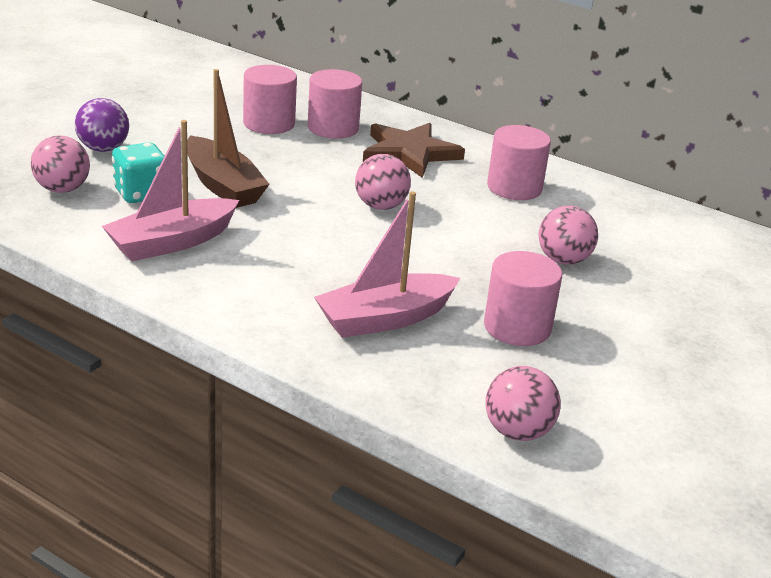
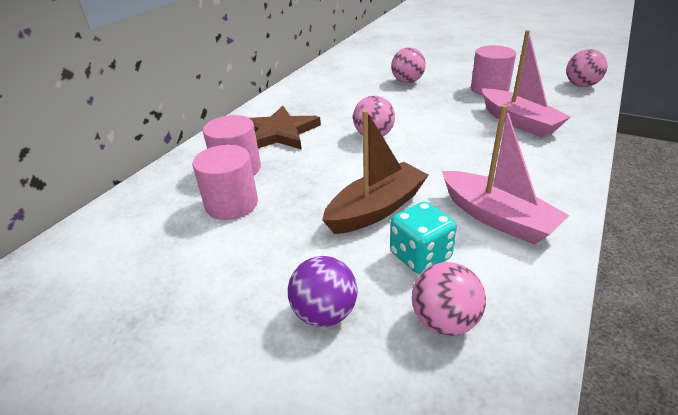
camera: 90 degrees left, 5 degrees up
pink cylinder [487,125,551,200] -> none

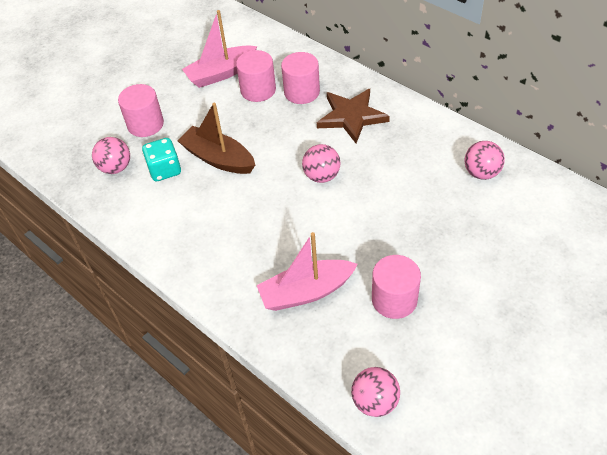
camera: 105 degrees right, 15 degrees up
purple ball [288,256,357,327] -> pink cylinder [118,84,164,137]
brown boat [322,110,429,234] -> brown boat turned 150 degrees clockwise [178,103,255,174]
pink ball [391,47,426,83] -> pink ball moved to [464,141,505,180]
pink boat [442,105,570,245] -> pink boat moved to [182,10,257,88]

